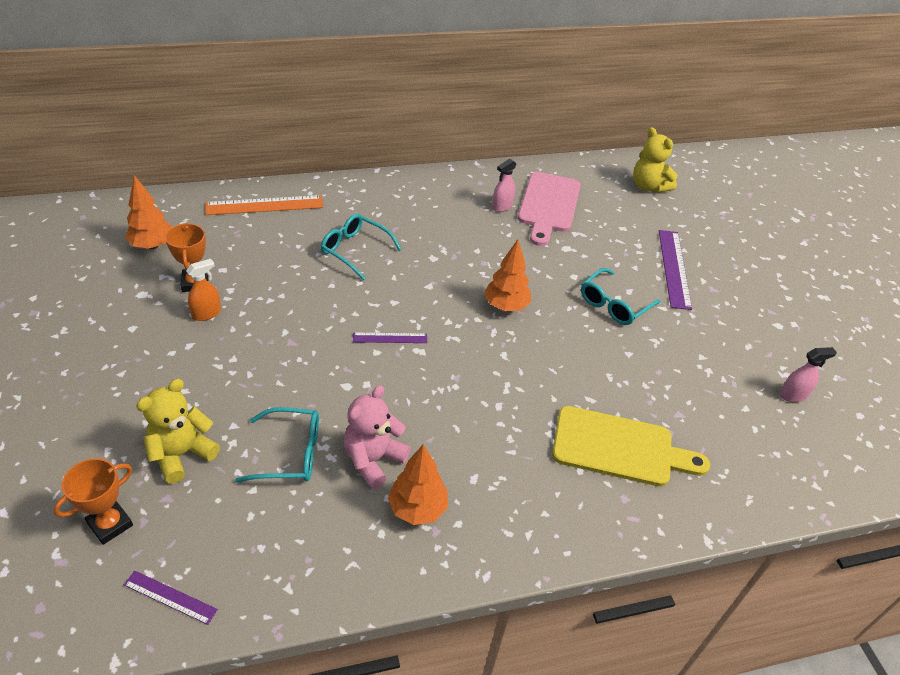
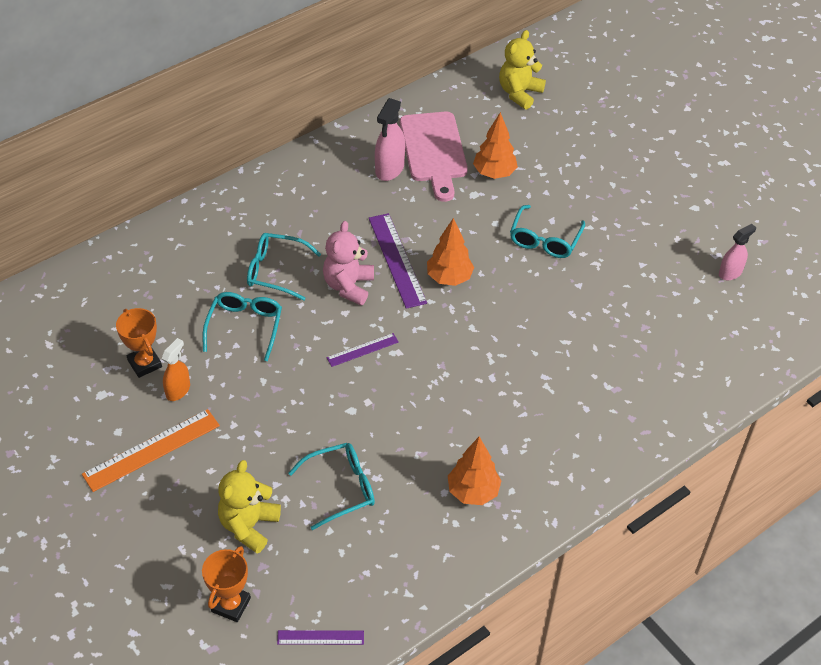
camera: 20 degrees left, 5 degrees up
orange tree [125,175,172,249] -> orange tree moved to [473,112,518,179]
orange ruler [205,195,323,215] -> orange ruler moved to [82,409,220,492]
pink teddy bear [344,385,411,489] -> pink teddy bear moved to [323,221,374,305]
pink spray bottle [492,159,516,212] -> pink spray bottle [375,98,405,181], size x1.51
yellow cutting board [552,406,710,487] -> none
yellow teddy bear [633,127,678,193] -> yellow teddy bear turned 90 degrees clockwise [499,30,546,109]
purple ruler [659,230,692,310] -> purple ruler moved to [369,213,427,309]
none -> turquoise glasses [202,292,282,362]

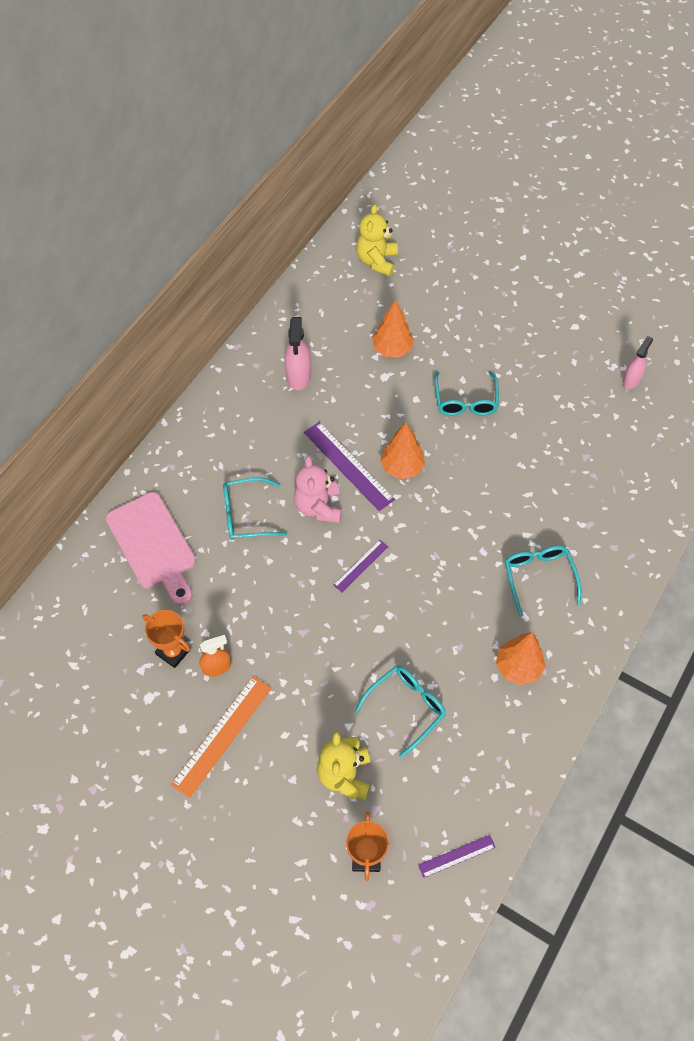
camera: 20 degrees left, 10 degrees up
orange spray bottle [162,338,190,401] -> orange spray bottle turned 60 degrees clockwise [199,635,231,677]
turquoise glasses [202,292,282,362] -> turquoise glasses moved to [505,545,581,617]
pink cutting board [400,112,468,202] -> pink cutting board moved to [106,492,196,605]

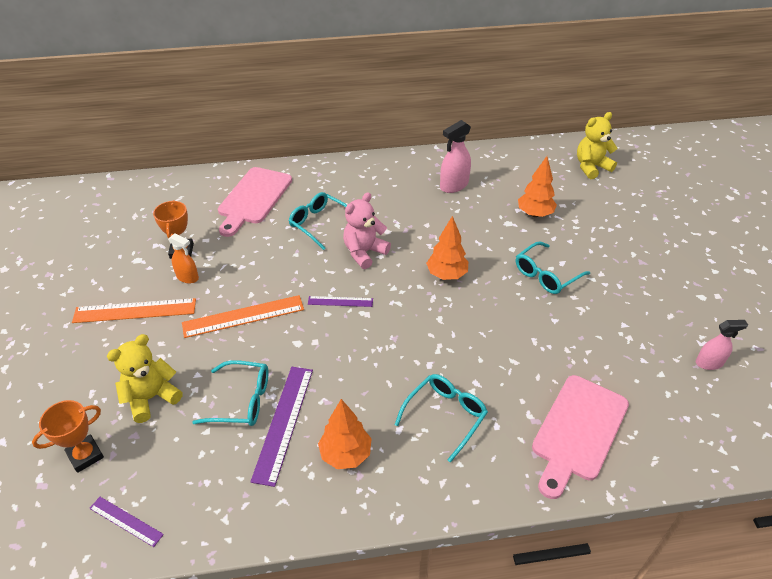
camera: 50 degrees right, 15 degrees down
purple ruler [304,422,395,511] -> purple ruler moved to [250,367,313,487]
none -> orange ruler [182,295,304,338]
none -> pink cutting board [532,375,629,499]

